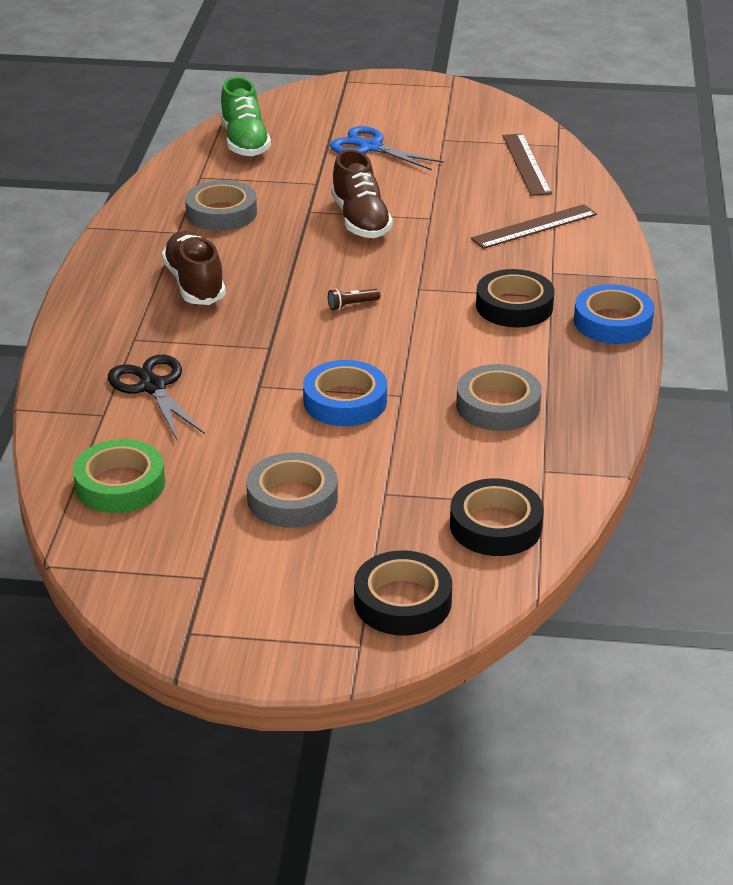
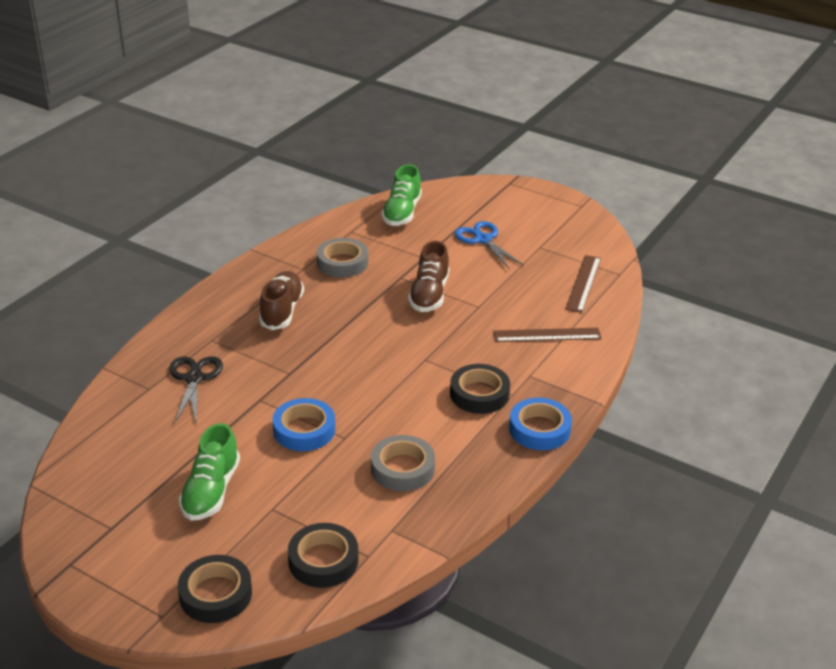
camera: 25 degrees right, 0 degrees up
green tape [73,439,165,513] -> none
grey tape [246,453,338,528] -> green shoe [179,423,240,521]
brown flashlight [328,289,380,310] -> none

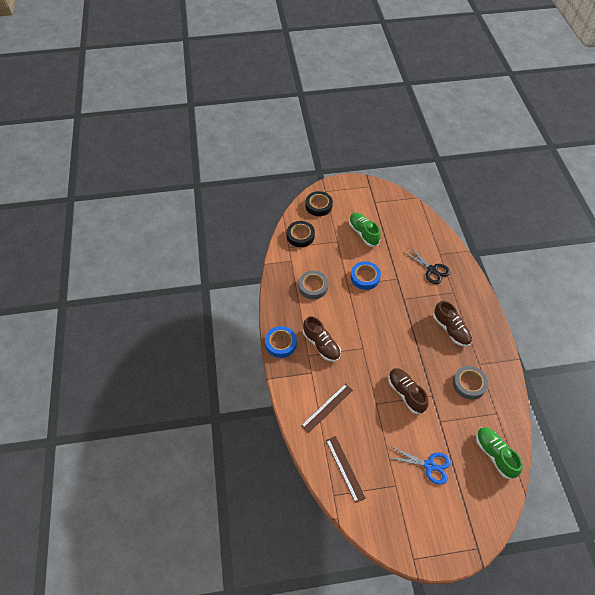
camera: 140 degrees right, 20 degrees up
black tape [450,364,510,414] -> brown shoe [303,316,341,362]

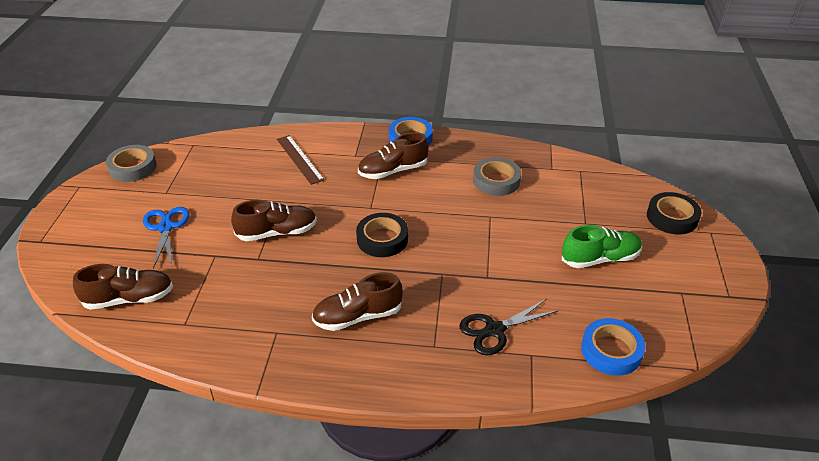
camera: 105 degrees right, 15 degrees down
black tape [287,221,315,247] -> black tape moved to [356,213,408,257]
brown ruler [326,436,366,503] -> none
blue tape [351,261,381,290] -> blue tape moved to [581,318,646,376]
blue scissors [387,446,451,485] -> blue scissors turned 135 degrees clockwise [143,207,190,269]
grey tape [453,366,488,400] -> grey tape moved to [106,145,157,182]
green shoe [476,427,523,479] -> brown shoe [73,264,173,310]

